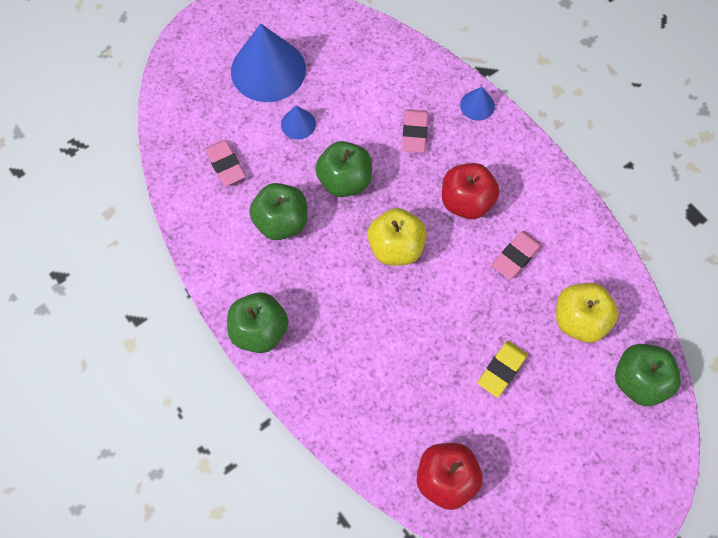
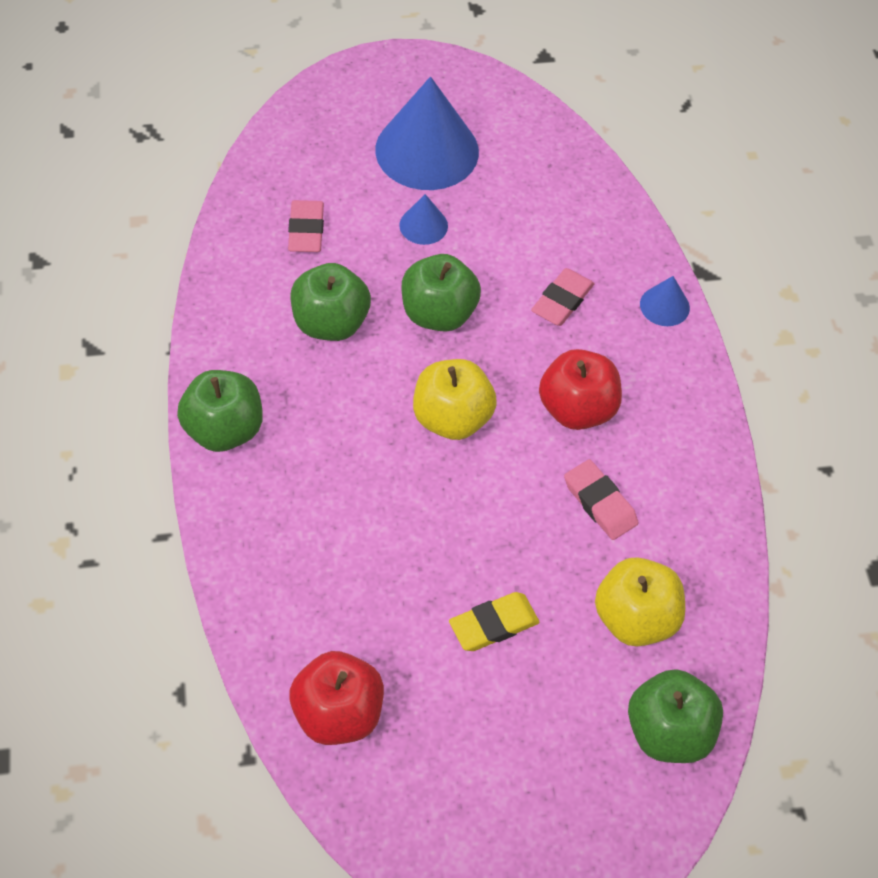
camera: 25 degrees right, 10 degrees down
pink eraser [492,231,542,280] -> pink eraser turned 75 degrees clockwise [564,459,638,540]

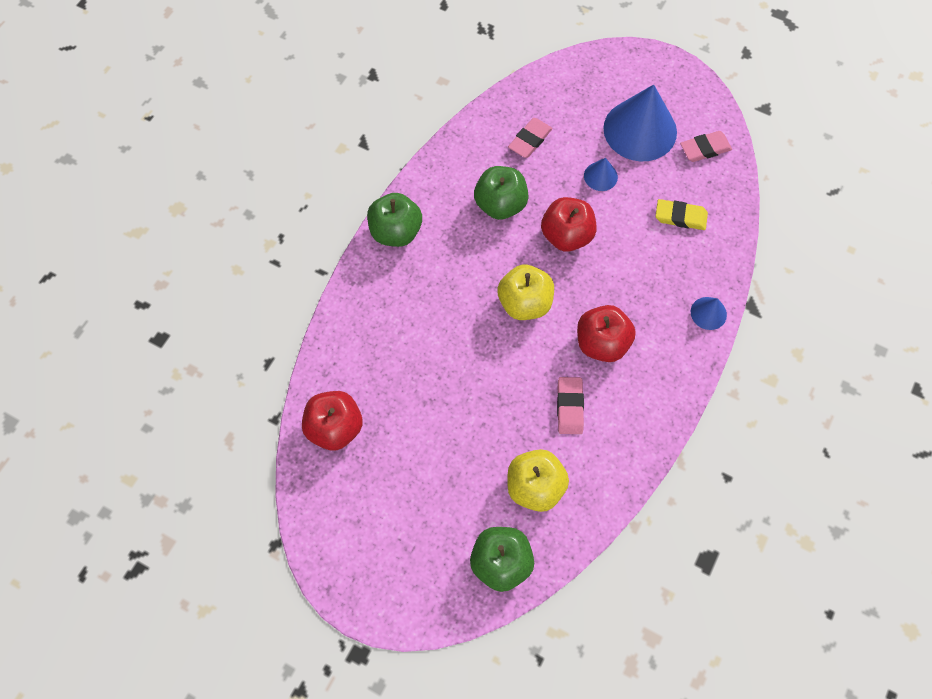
camera: 40 degrees right, 10 degrees up
green apple [401,254,481,332] -> red apple [541,197,596,252]
yellow eraser [449,592,539,651] -> yellow eraser moved to [656,199,708,230]
pink eraser [531,268,595,326] -> pink eraser moved to [680,131,732,162]

